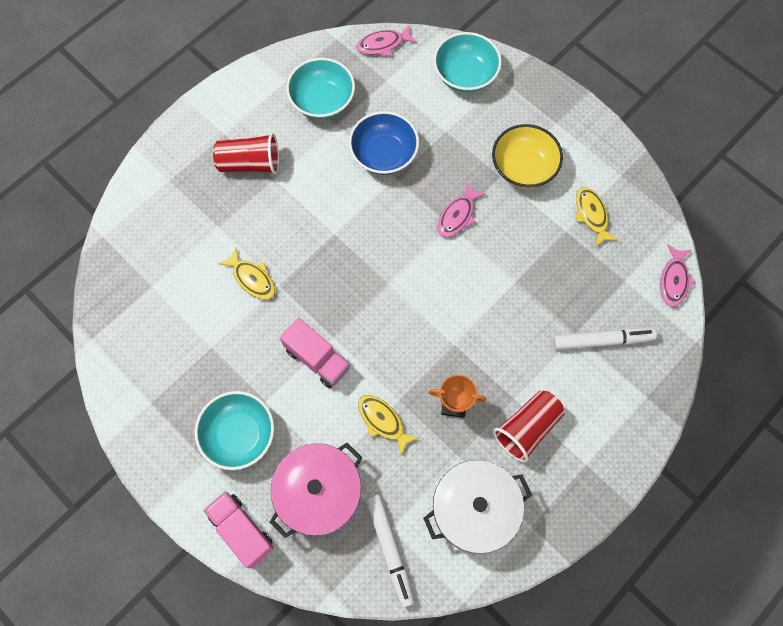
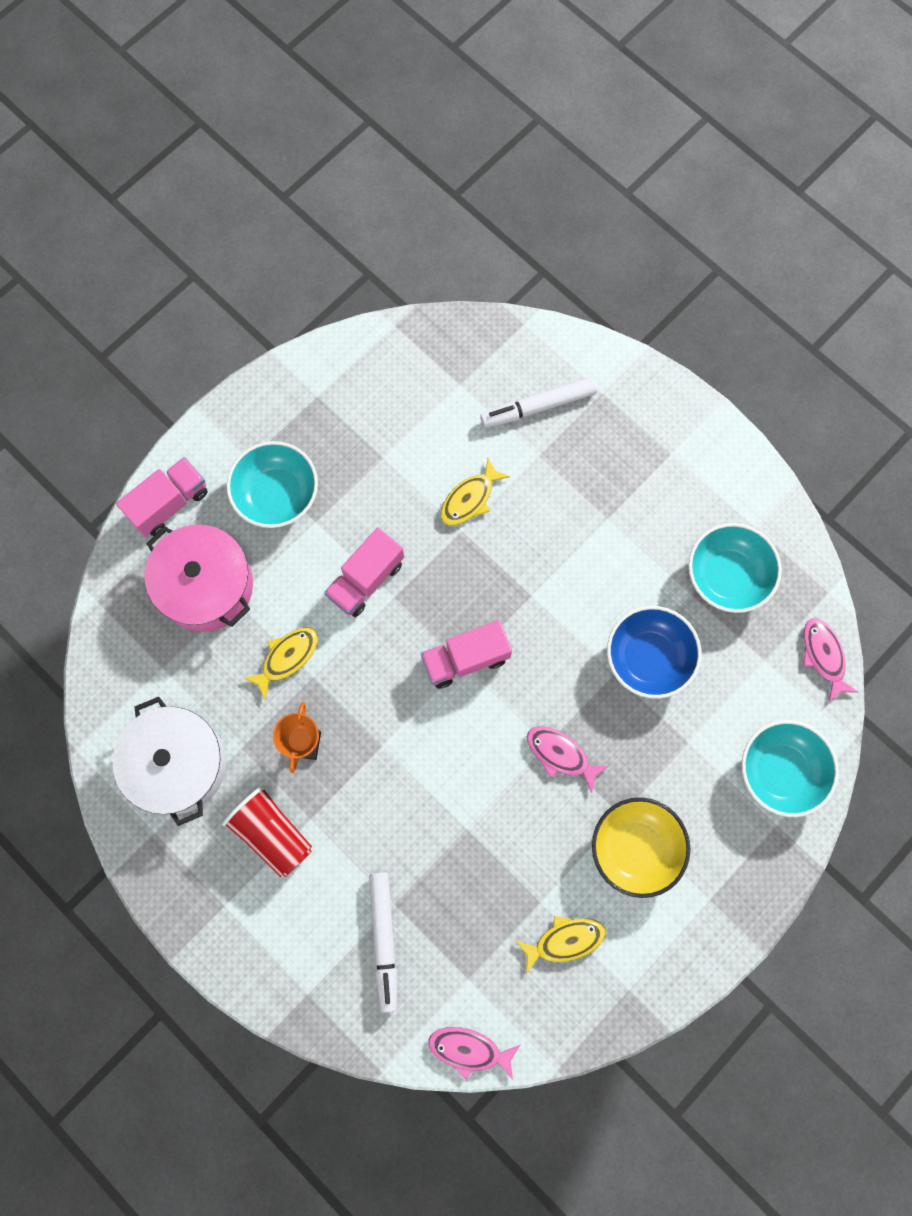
camera: 90 degrees right, 5 degrees up
red cup [213,133,279,174] -> none
white marker [366,495,415,608] -> white marker moved to [480,377,597,428]
none -> pink truck [421,620,512,689]

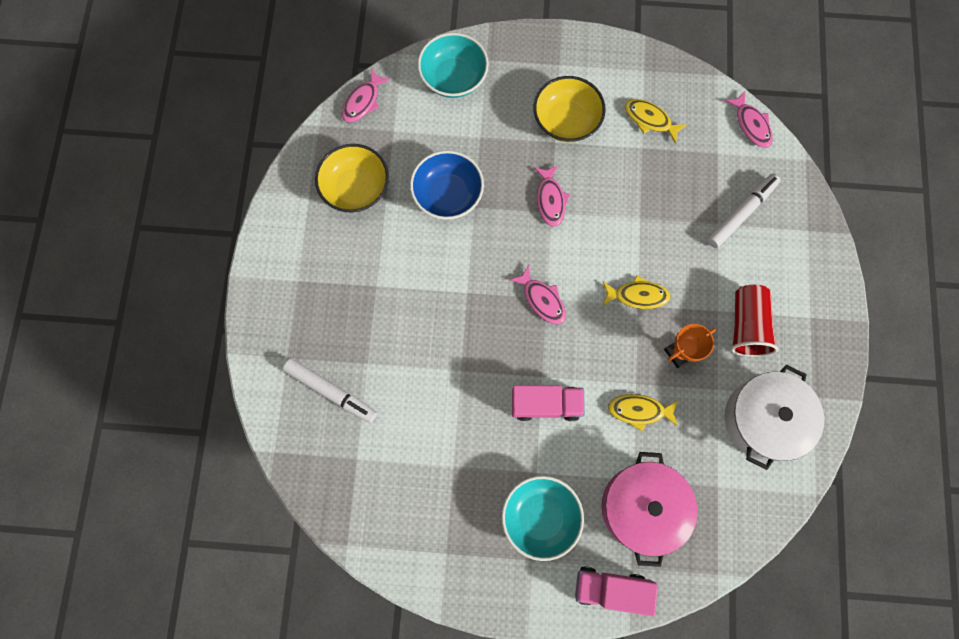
camera: 130 degrees left, 0 degrees up
pink truck [421,620,512,689] -> pink fish [510,265,566,325]
yellow fish [441,458,510,525] -> yellow fish moved to [602,275,671,309]
turquoise bowl [688,523,782,613] -> yellow bowl [315,144,389,212]

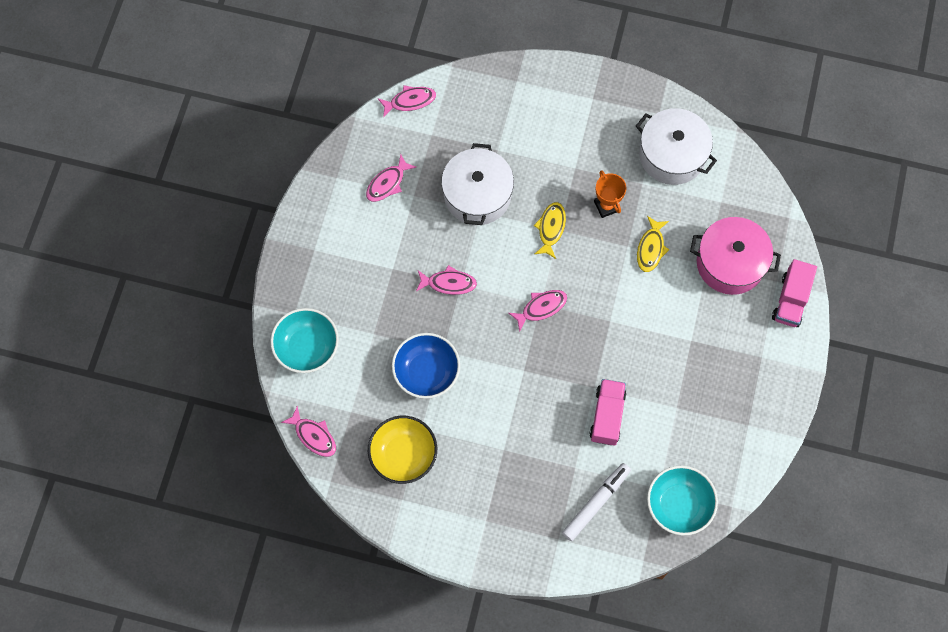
camera: 80 degrees left, 5 degrees down
turquoise bowl [502,476,584,561] -> turquoise bowl moved to [647,466,718,536]
pink truck [512,385,585,421] -> pink truck moved to [590,379,626,446]
yellow bowl [534,76,606,142] -> none
yellow fish [625,99,687,144] -> pink fish [366,154,417,202]
white marker [707,174,780,248] -> none
red cup [731,285,778,357] -> none
none -> white pot [441,143,514,225]

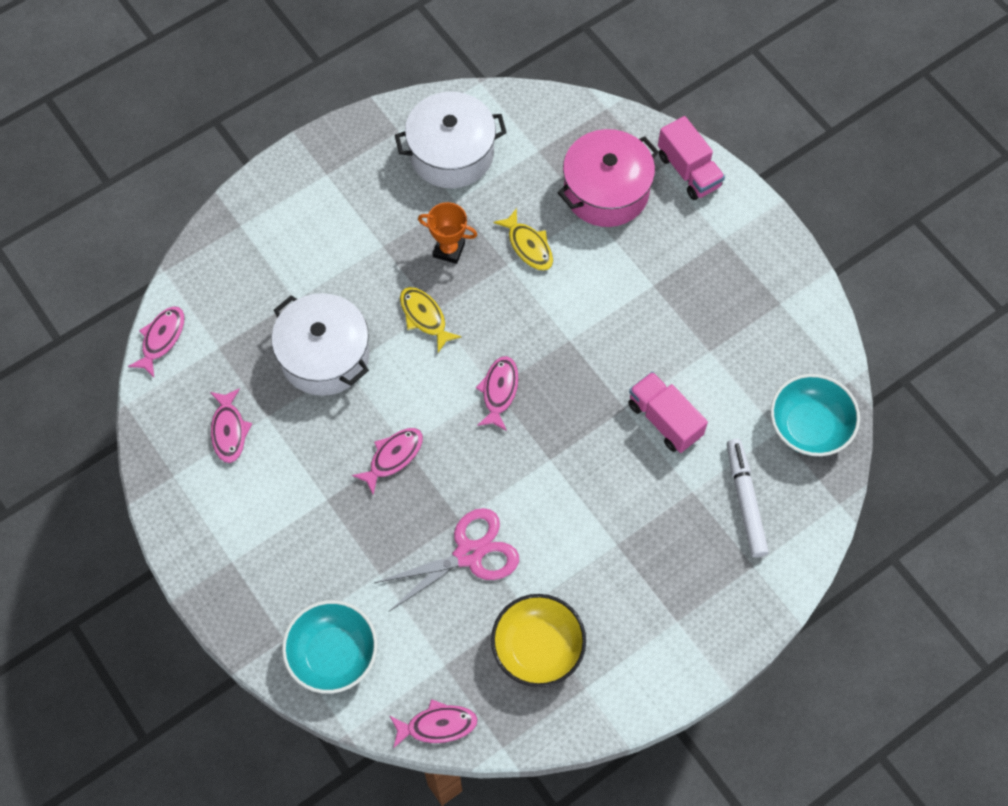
camera: 50 degrees left, 5 degrees down
blue bowl [392,333,460,399] -> pink scissors [375,508,519,611]

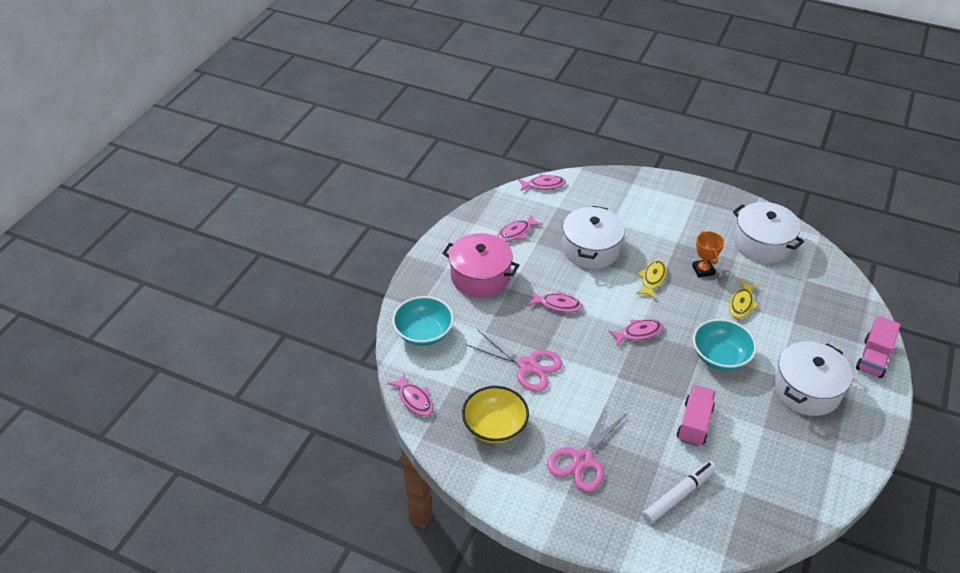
camera: 60 degrees right, 20 degrees down
pink pot [558,129,659,227] -> pink pot moved to [442,233,519,297]
turquoise bowl [770,374,860,456] -> turquoise bowl moved to [693,319,757,371]
none -> pink scissors [547,405,627,492]
none -> white pot [773,341,853,416]

